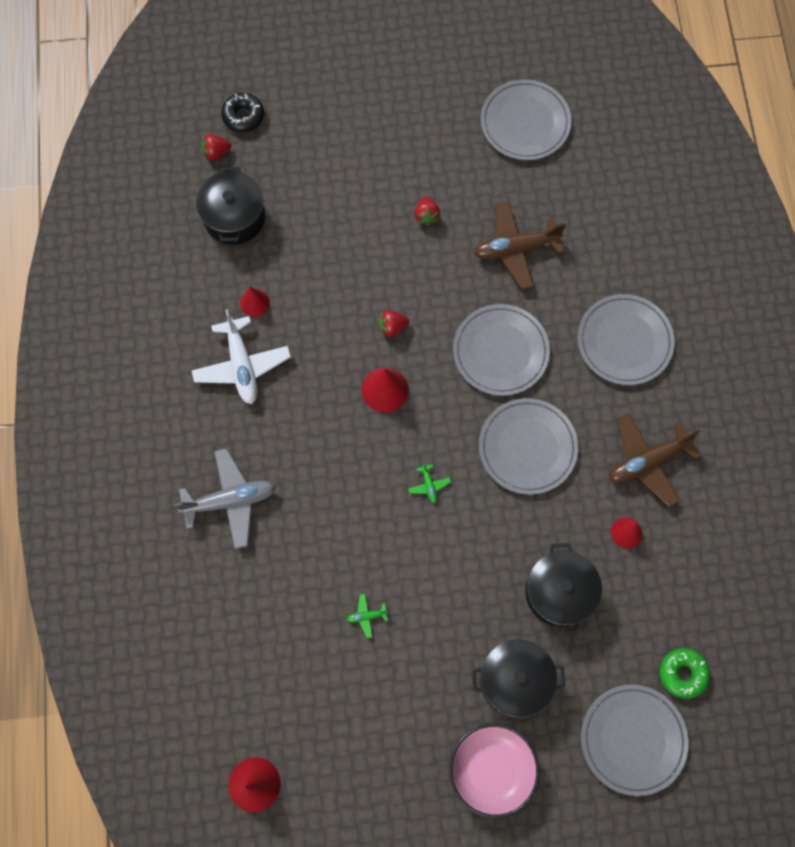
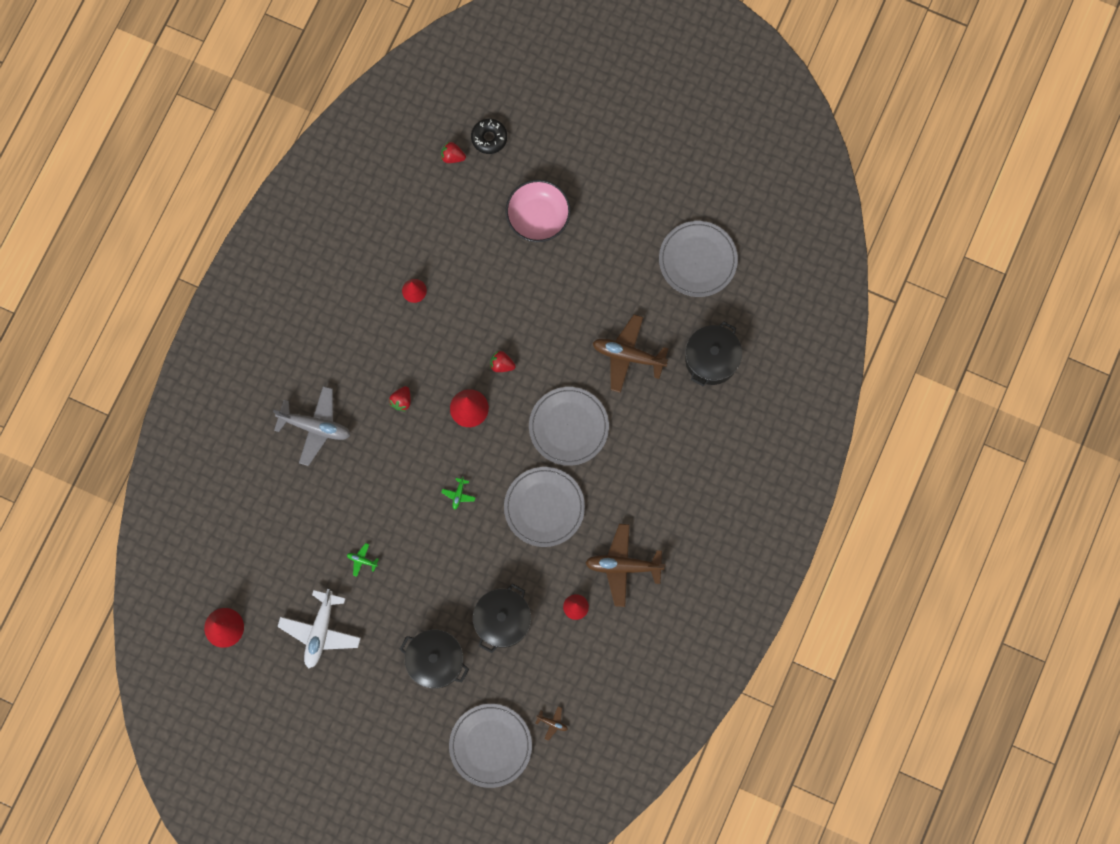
camera: 30 degrees right, 5 degrees up
white plane [191,309,291,404] -> white plane moved to [278,589,361,668]
black pot [196,167,265,245] -> black pot moved to [685,321,742,387]
red strawberry [415,197,440,226] -> red strawberry moved to [389,386,411,411]
pink bowl [449,723,540,818] -> pink bowl moved to [505,180,571,242]
grey plate [578,294,675,385] -> none
green donut [660,648,710,699] -> brown plane [535,706,568,741]

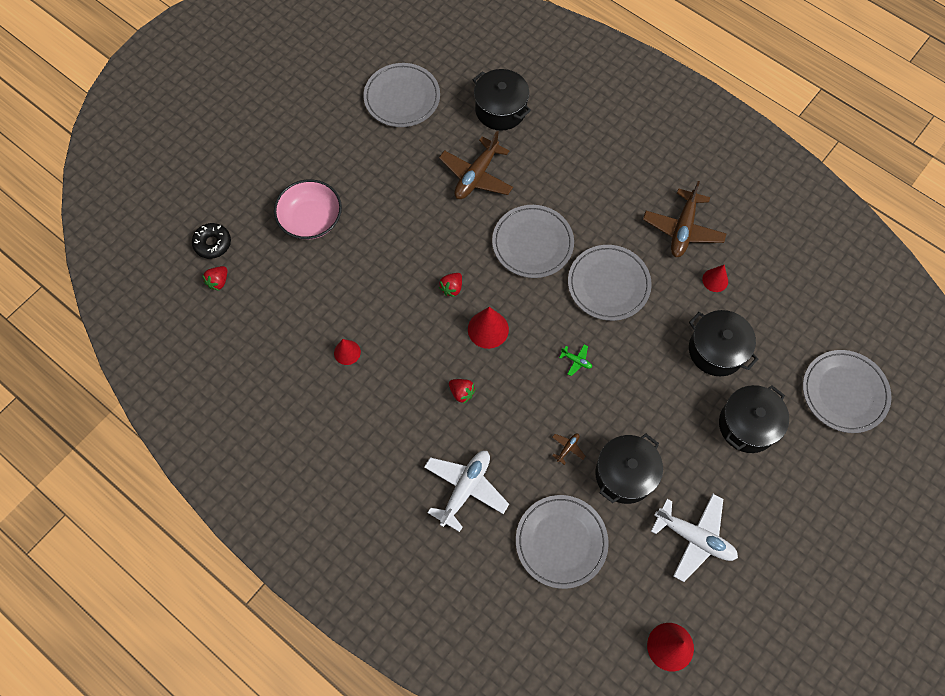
camera: 75 degrees left, 10 degrees down
grey plane [273,386,351,466] -> white plane [424,451,509,532]
green plane [347,543,379,577] -> black pot [595,434,663,504]
brown plane [535,706,568,741] -> brown plane moved to [552,434,586,465]
none -> grey plate [516,495,609,589]

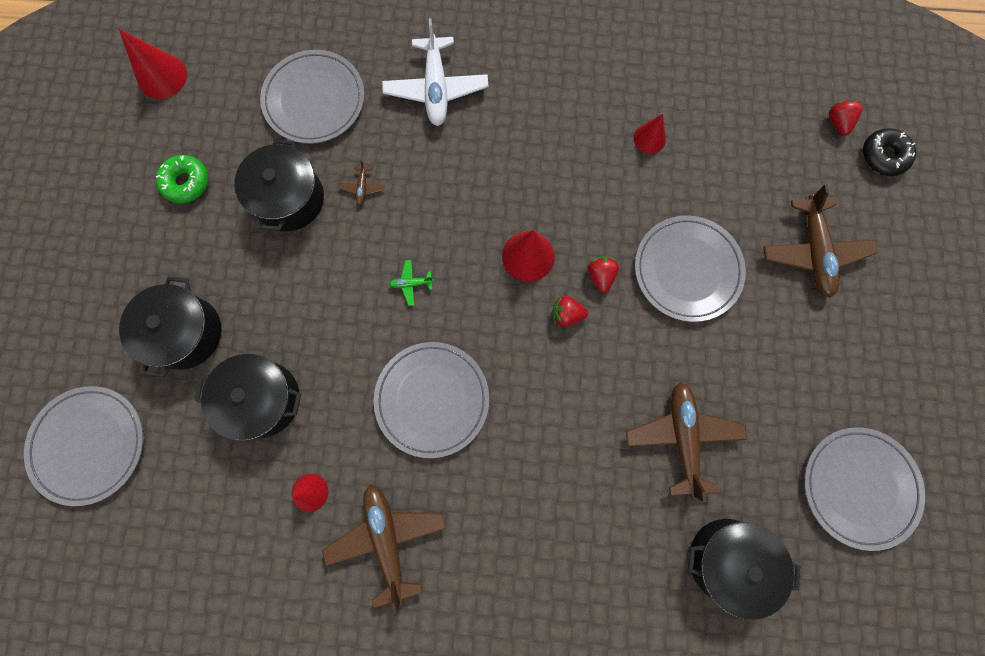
camera: 145 degrees right, 10 degrees up
pink bowl [274,179,342,240] -> brown plane [763,185,878,298]
red strawberry [449,379,476,404] -> red strawberry moved to [552,296,588,327]
grey plate [492,205,574,278] -> grey plate moved to [635,216,746,322]
white plane [651,494,738,582] -> green donut [156,155,209,203]

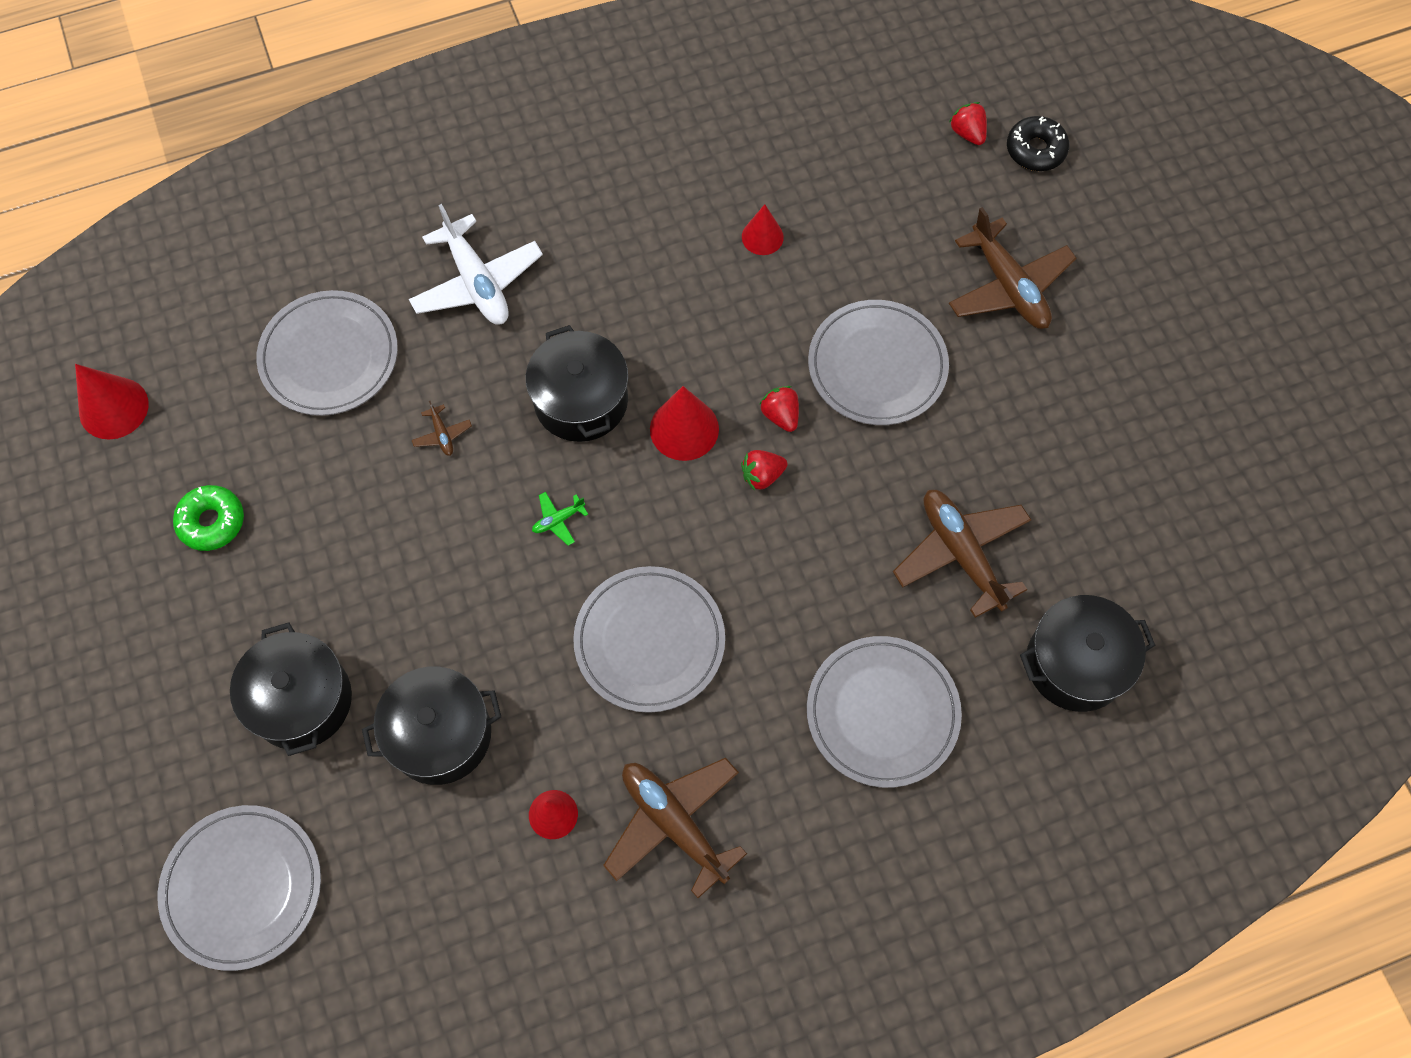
camera: 25 degrees left, 10 degrees down
black pot [234,139,324,231] -> black pot moved to [526,325,628,442]
grey plate [804,427,925,551] -> grey plate moved to [807,636,962,788]

